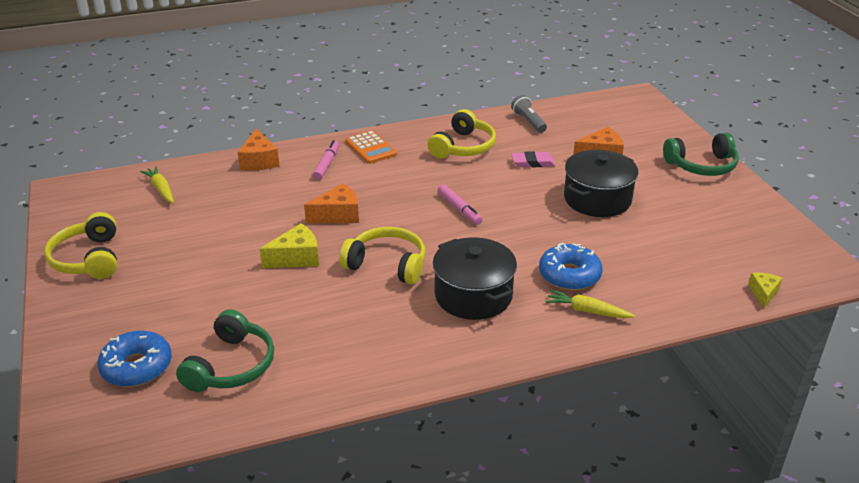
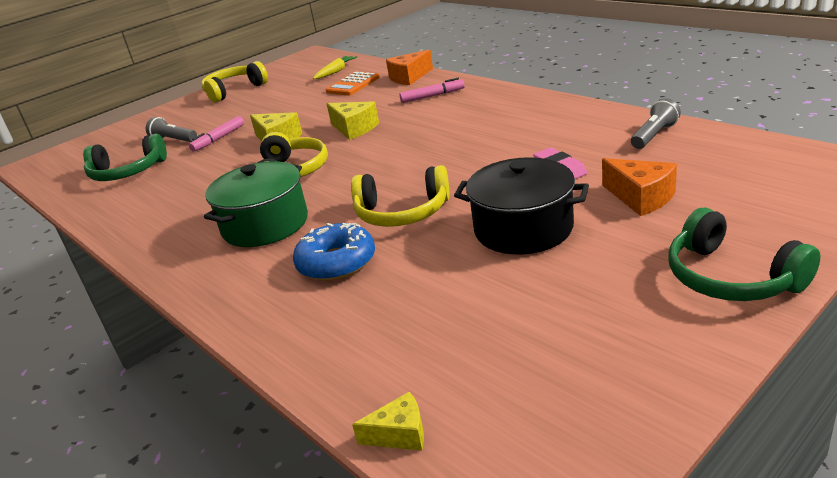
camera: 70 degrees right, 5 degrees down
blue donut [97,331,172,387] -> none
orange cheese [304,183,359,223] -> yellow cheese [327,101,379,140]
orange calculator [345,130,397,164] -> orange calculator moved to [326,72,380,96]
yellow headphones [428,109,496,159] -> yellow headphones moved to [351,165,450,227]
black pot [433,237,517,320] -> green pot [204,161,308,247]
pink marker [438,184,482,225] -> pink marker moved to [189,116,244,152]
yellow carrot [546,290,635,318] -> none
none -> grey flashlight [146,117,197,142]

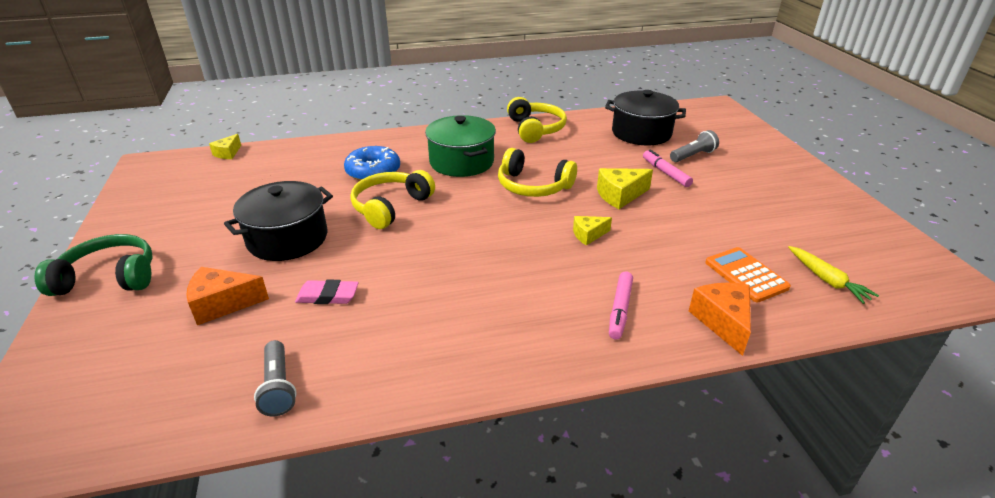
camera: 115 degrees right, 5 degrees up
green headphones [83,134,167,181] -> black pot [605,90,686,145]
yellow headphones [201,61,268,102] -> yellow headphones moved to [507,97,567,143]
yellow cheese [327,101,379,140] -> yellow cheese [573,216,612,246], size x0.63

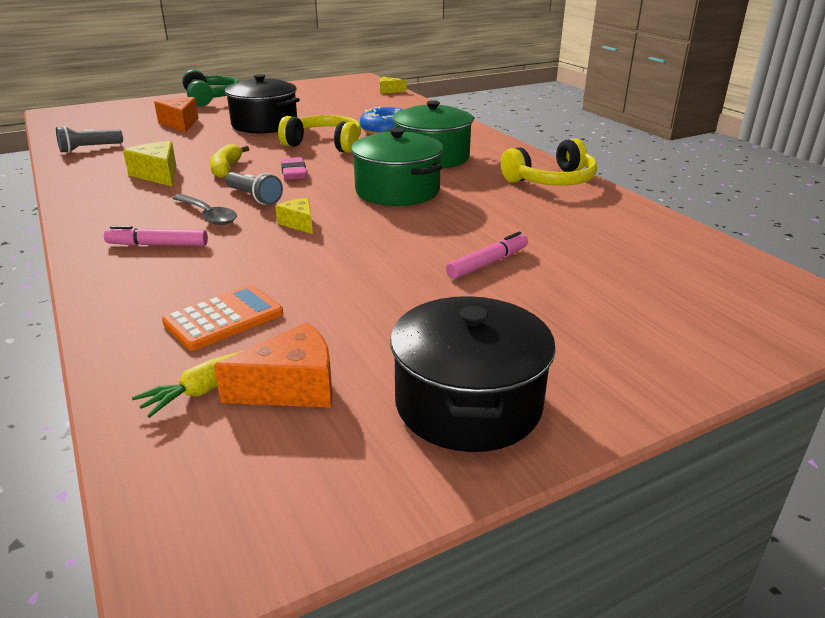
camera: 75 degrees right, 5 degrees down
pink eraser [295,280,359,304] -> pink eraser moved to [281,157,307,180]
yellow headphones [498,148,577,197] -> green pot [351,128,443,206]
yellow cheese [597,168,653,209] -> yellow cheese moved to [123,141,176,186]
black pot [605,90,686,145] -> black pot moved to [390,296,556,452]
grey flashlight [670,130,719,162] -> grey flashlight moved to [225,172,283,205]
orange cheese [689,283,751,356] -> orange cheese moved to [214,322,332,408]
none -> grey spoon [172,194,237,225]
none -> yellow banana [210,144,249,178]

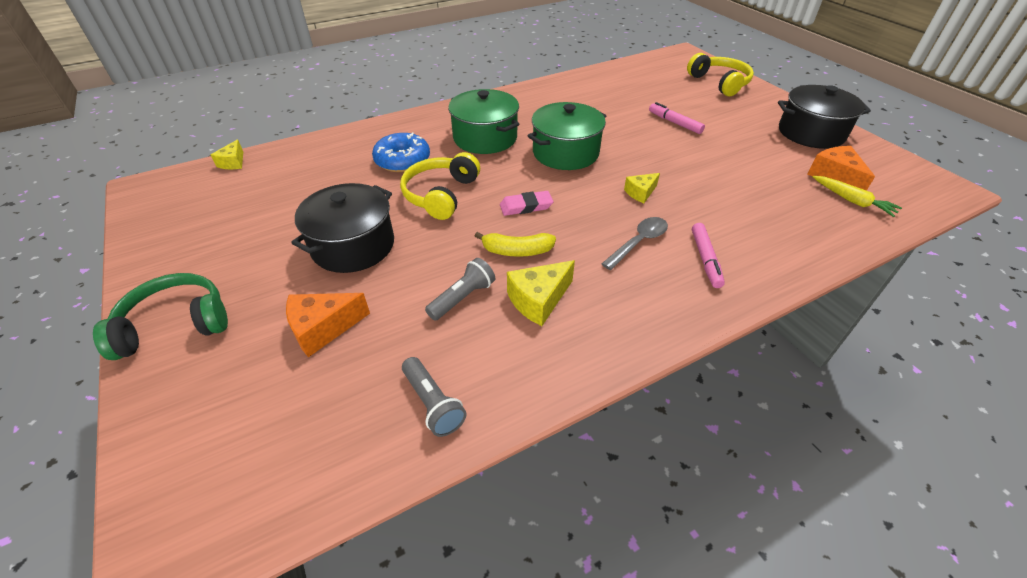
camera: 90 degrees left, 15 degrees up
orange calculator [162,285,283,351] -> none
grey flashlight [225,172,283,205] -> grey flashlight moved to [425,258,495,321]
yellow headphones [501,138,597,186] -> yellow headphones moved to [687,53,754,96]

